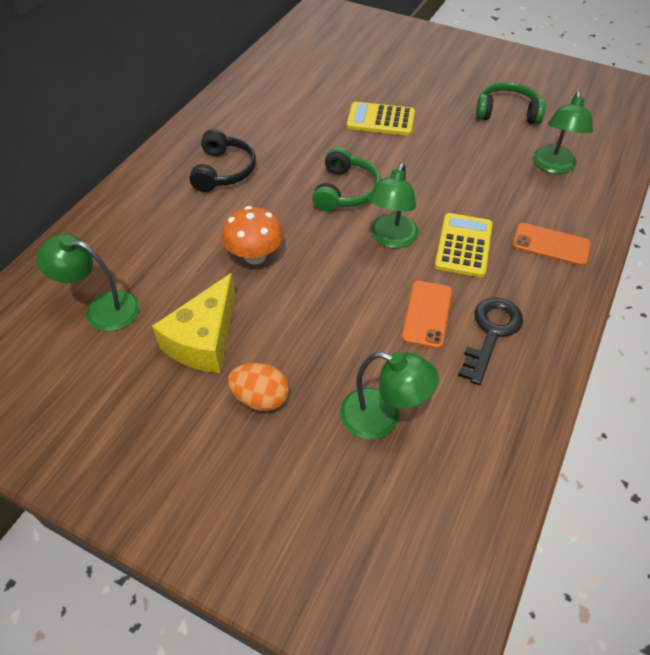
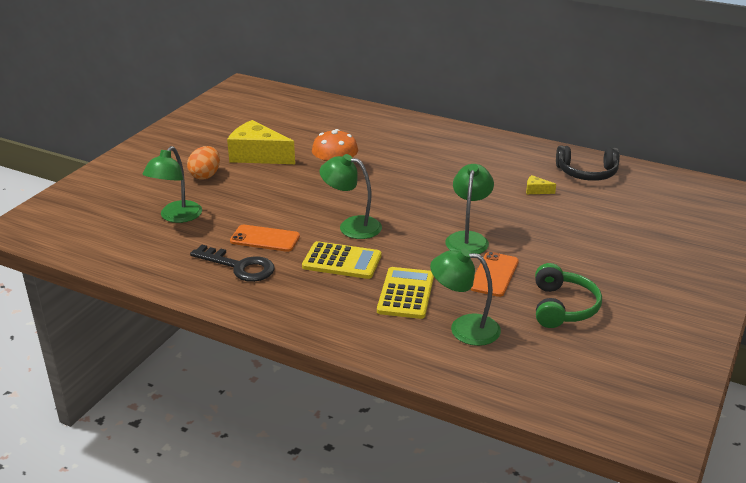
camera: 90 degrees right, 20 degrees down
green lamp [36,234,140,332] -> green lamp moved to [445,164,494,254]
black headphones [189,129,256,192] -> black headphones moved to [556,146,620,181]
green headphones [312,147,381,212] -> none
yellow calculator [346,102,415,136] -> yellow calculator moved to [377,267,434,319]
orange phone [512,223,591,266] -> orange phone moved to [470,252,519,297]
none -> yellow cheese [526,175,556,194]

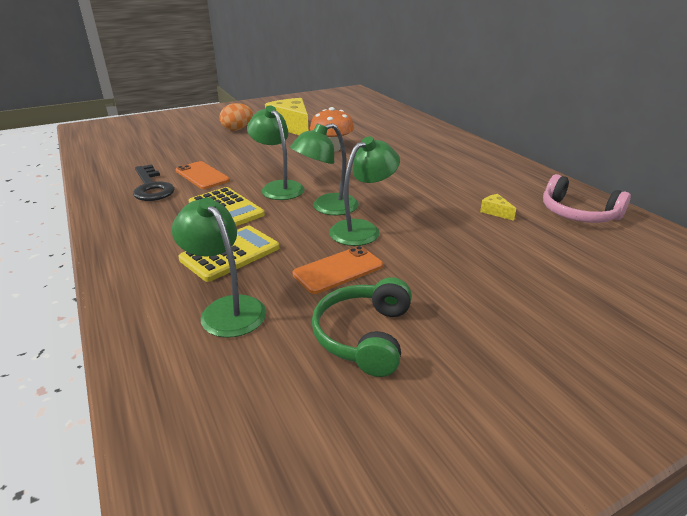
camera: 35 degrees right, 0 degrees up
green lamp [142,146,202,223] -> green lamp moved to [290,123,359,215]
green headphones [535,263,602,328] -> green headphones turned 150 degrees clockwise [312,277,412,377]
black headphones [556,146,620,181] -> pink headphones [543,174,631,223]

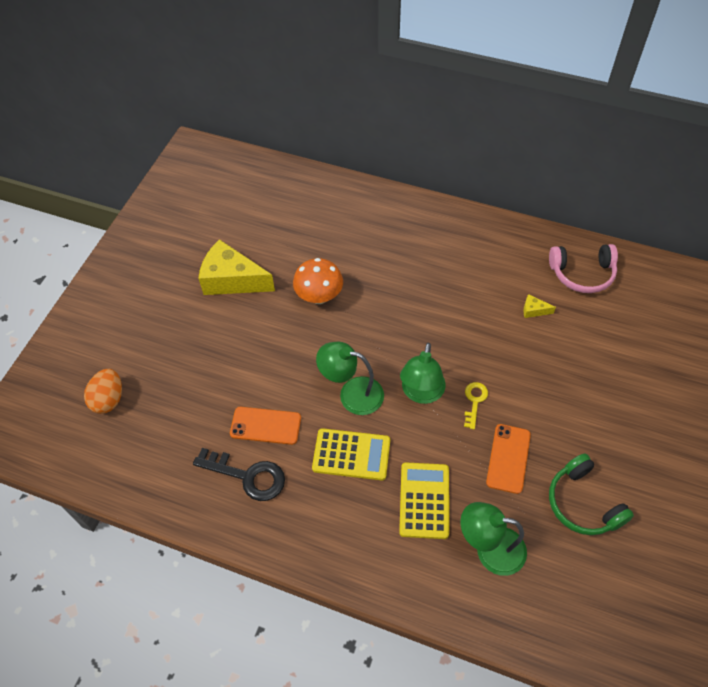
camera: 40 degrees left, 25 degrees up
orange egg [220,103,253,131] -> orange egg moved to [84,369,122,414]
green lamp [329,137,400,246] -> yellow key [464,382,488,429]

